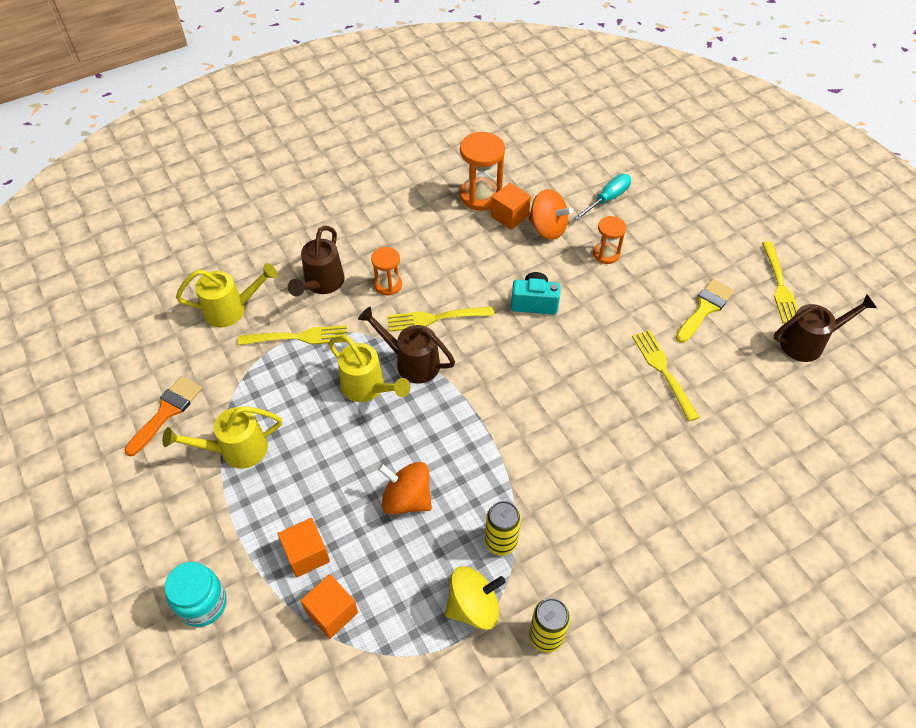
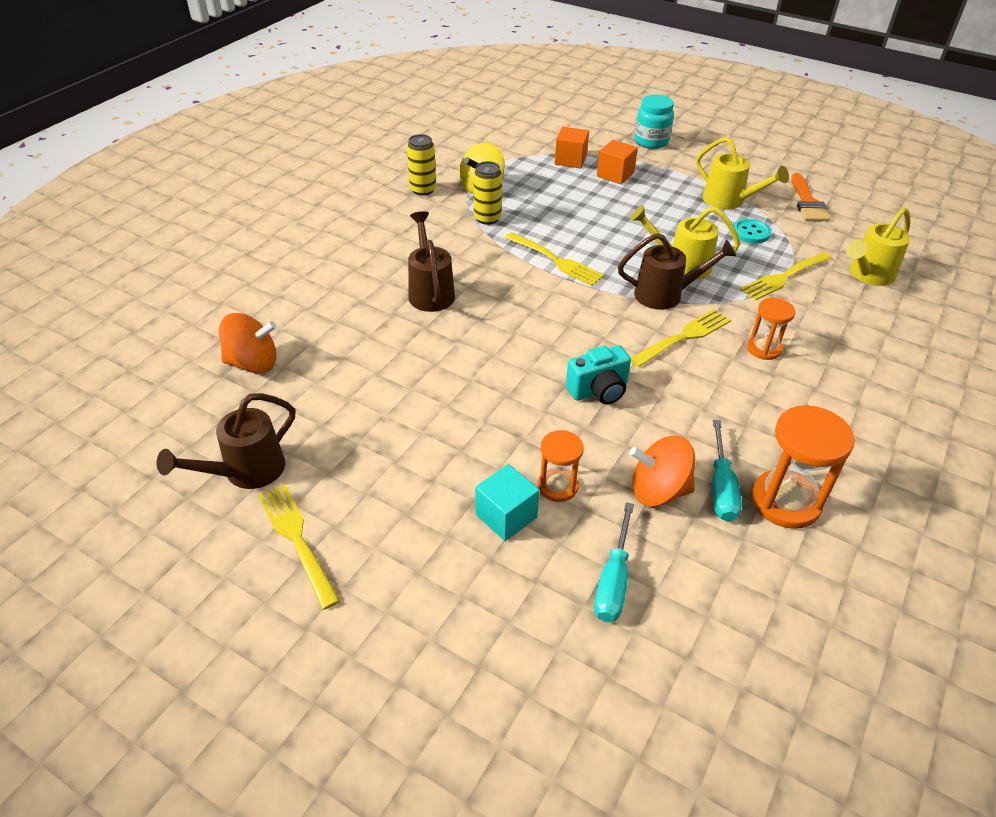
camera: 150 degrees right, 10 degrees down
yellow watering can [162,406,282,469] -> yellow watering can turned 90 degrees clockwise [696,137,789,209]
brown watering can [288,226,345,296] -> brown watering can moved to [408,211,455,312]
orange spinning top [378,462,432,515] -> orange spinning top moved to [219,313,277,373]
orange cube [491,183,531,230] -> turquoise screwdriver [712,420,742,522]
yellow fork [632,330,700,422] -> yellow fork moved to [505,232,604,286]
yellow brush [676,279,734,343] -> none
none -> turquoise cube [475,464,540,541]
none -> turquoise button [733,219,771,243]

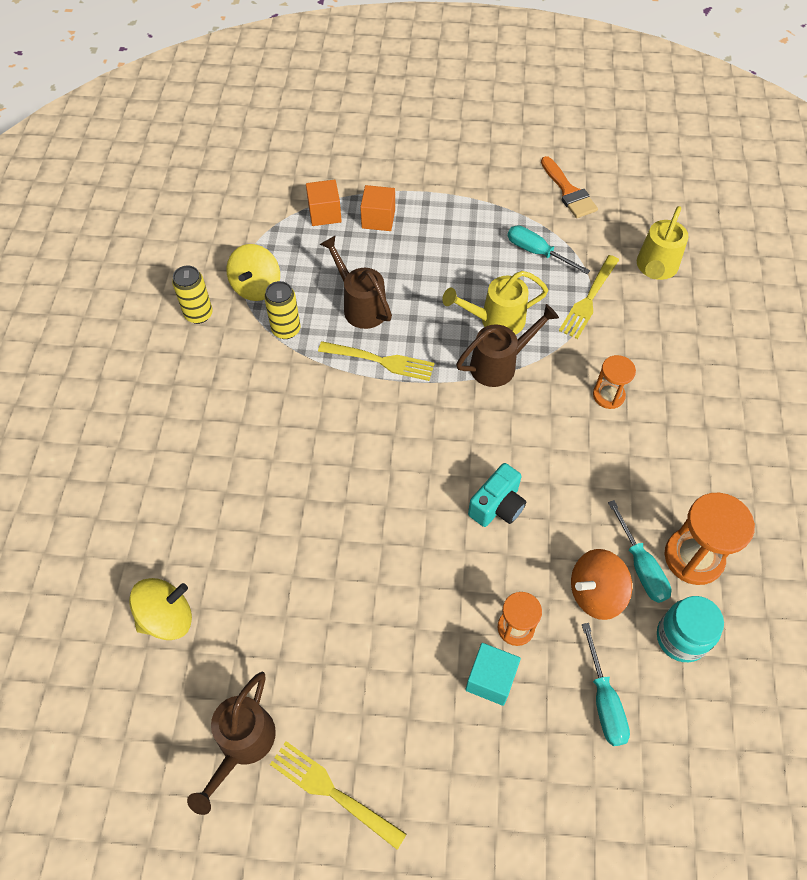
camera: 25 degrees left, 15 degrees up
orange spinning top [219,313,277,373] -> yellow spinning top [129,578,192,640]
brown watering can [408,211,455,312] -> brown watering can moved to [320,236,392,329]
yellow fork [631,309,731,367] -> none
turquoise jar [635,95,674,149] -> turquoise jar moved to [657,596,724,662]
yellow watering can [696,137,789,209] -> none
turquoise button [733,219,771,243] -> turquoise screwdriver [508,225,590,274]

